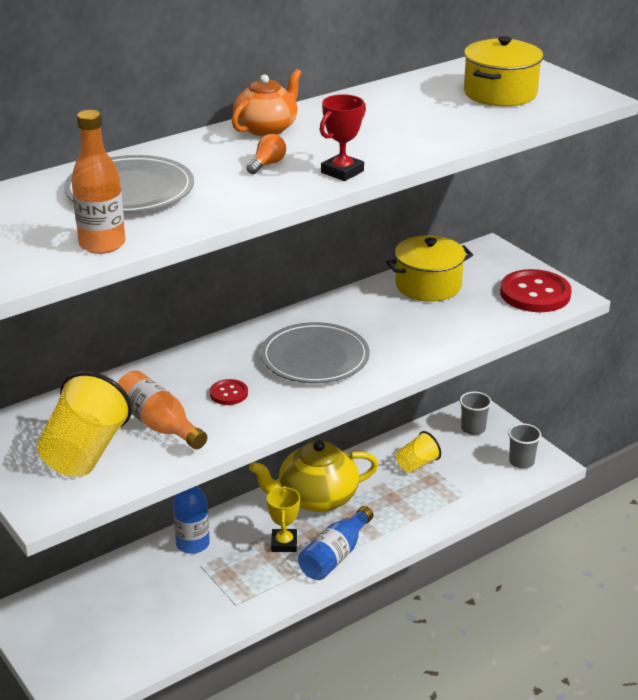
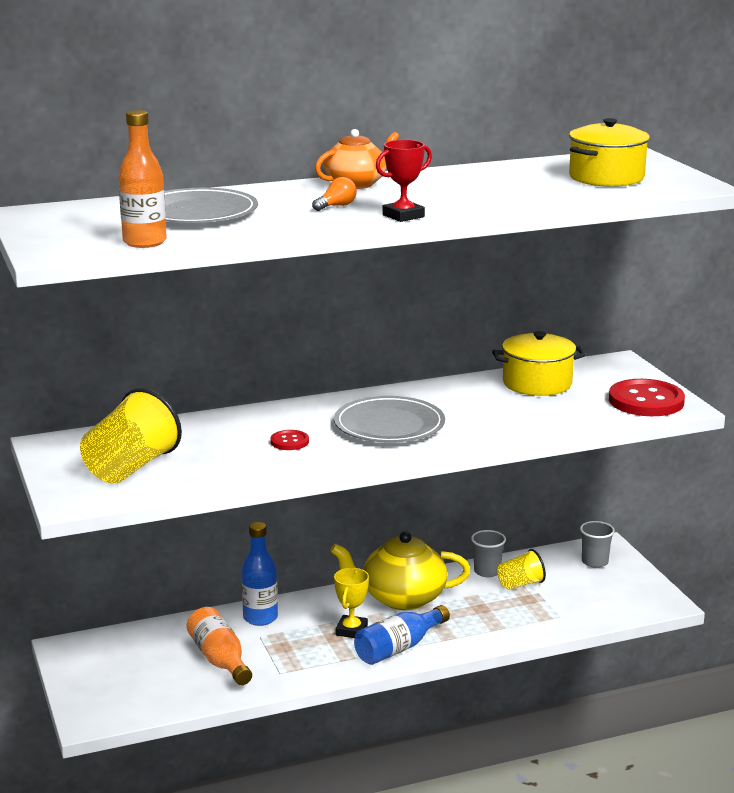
camera: 15 degrees right, 10 degrees down
orange bottle [118,370,207,449] -> orange bottle moved to [187,607,252,685]
grey cup [508,423,541,469] -> grey cup moved to [471,530,506,577]

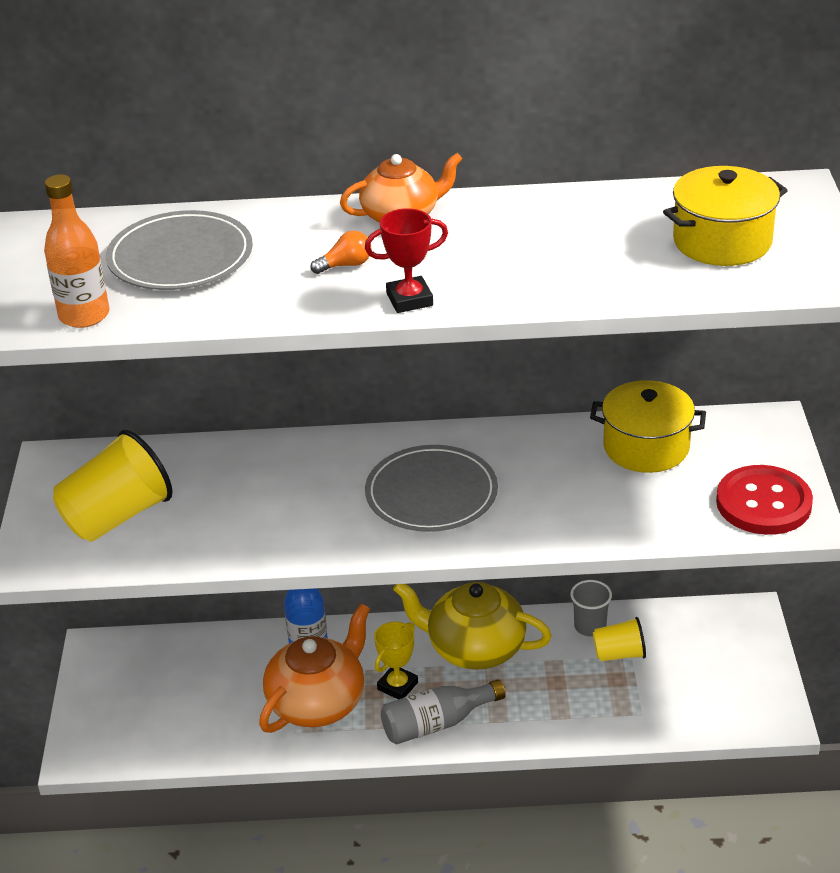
camera: 20 degrees right, 15 degrees up
orange bottle [187,607,252,685] -> none
red button [271,430,309,450] -> none
blue bottle [354,605,450,665] -> grey bottle [381,680,505,745]
grey cup [580,521,615,568] -> none
none -> orange teapot [259,604,370,733]

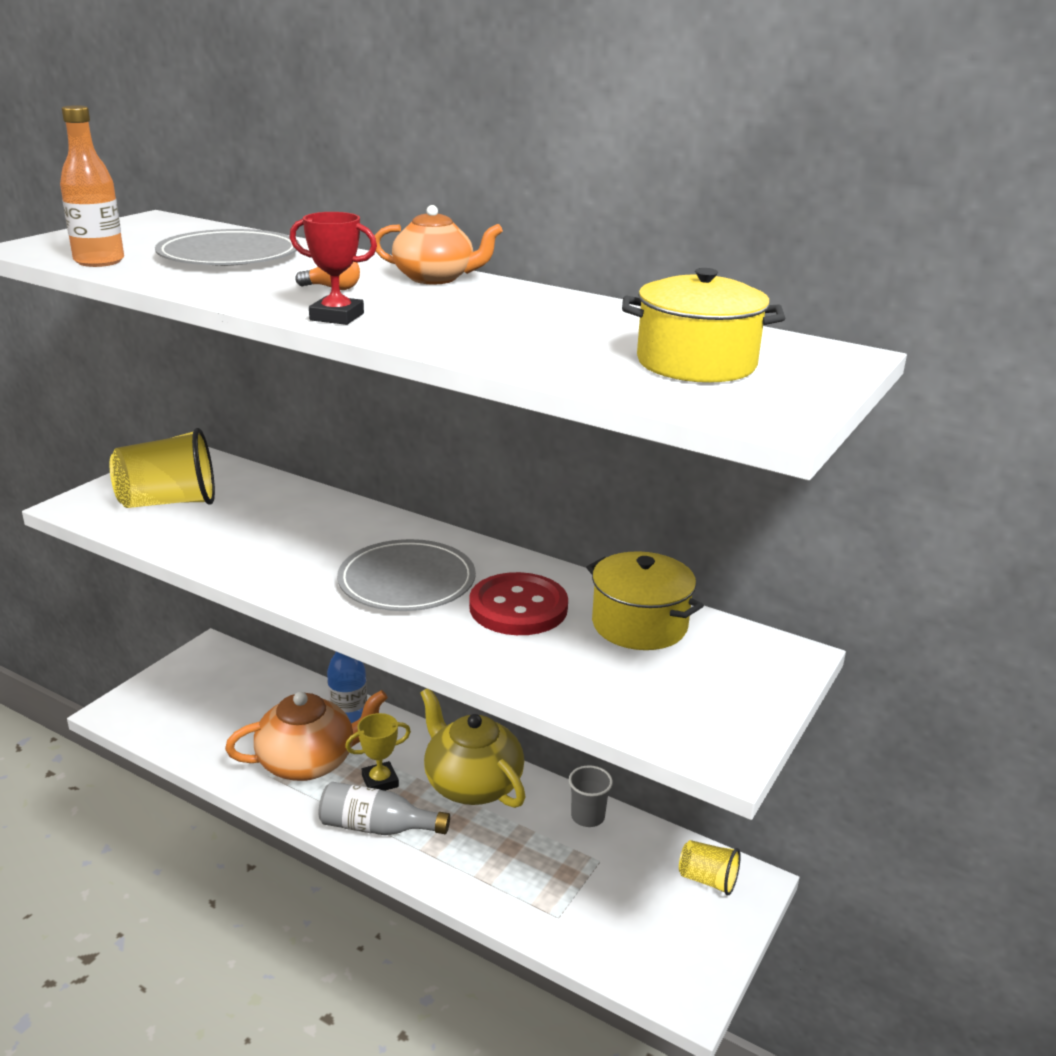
camera: 30 degrees right, 10 degrees down
yellow cup [593,617,646,661] -> yellow cup moved to [679,840,741,896]
red button [716,465,813,535] -> red button moved to [469,572,568,635]

